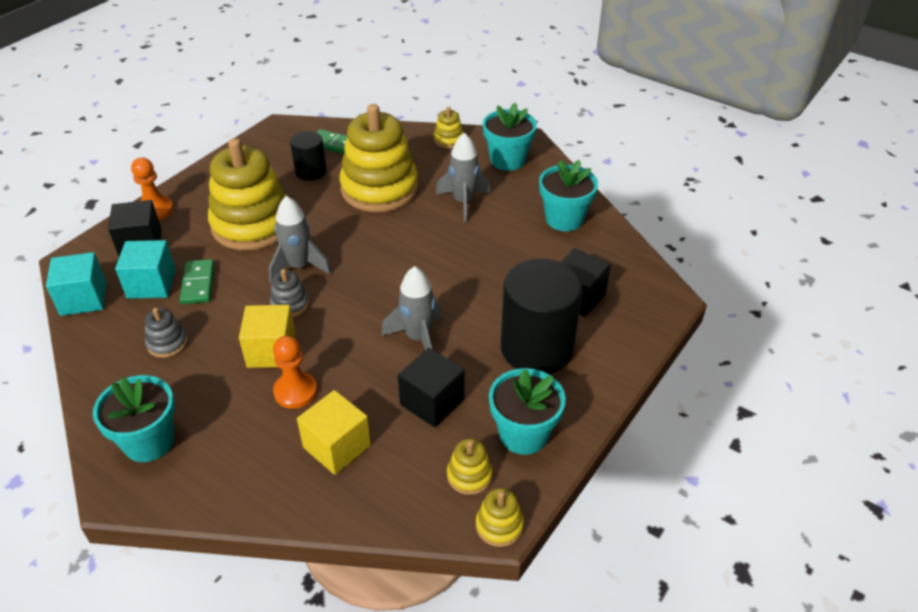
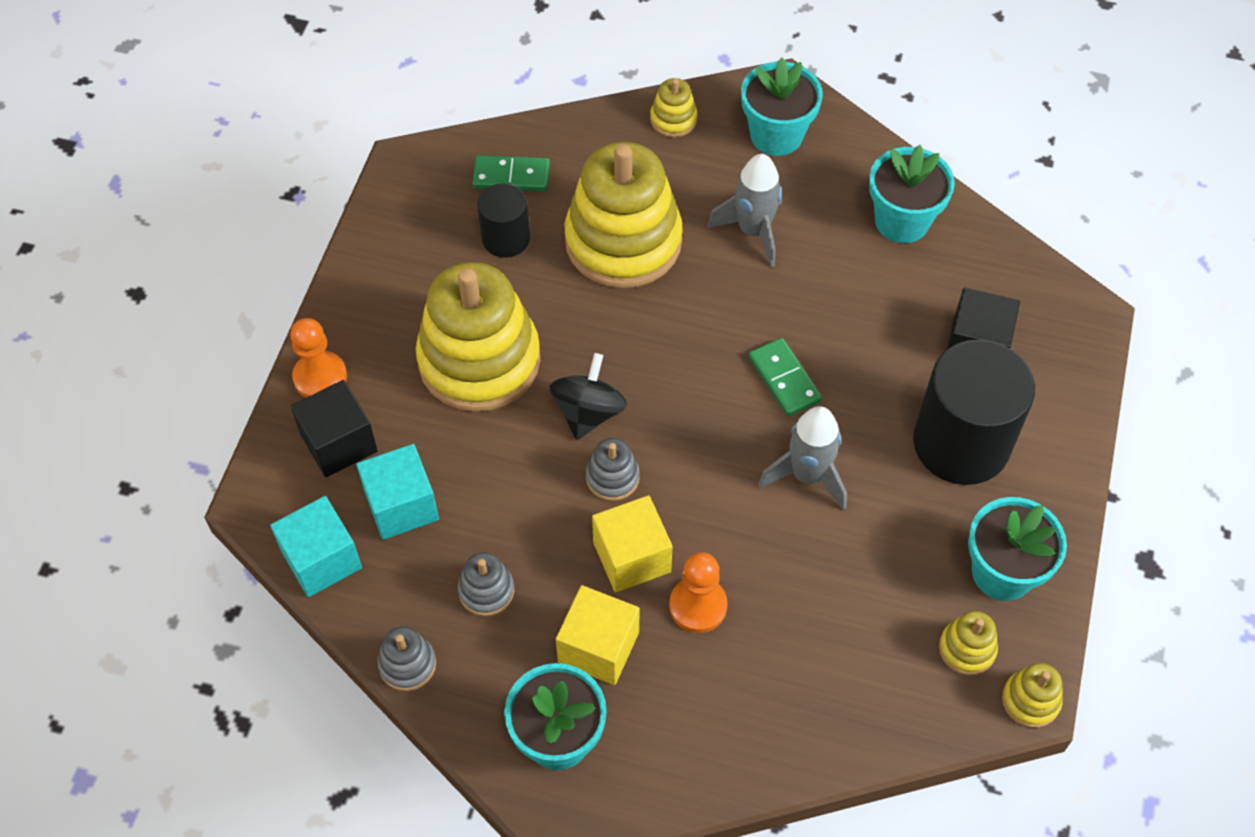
camera: 20 degrees left, 15 degrees up
green domino [180,259,214,304] -> green domino moved to [748,338,822,416]
grey rocket [269,196,331,284] -> black spinning top [550,353,627,440]
yellow cube [297,390,371,475] -> yellow cube moved to [556,585,640,685]
black cube [398,348,465,427] -> none
none -> grey stacking toy [377,627,436,691]

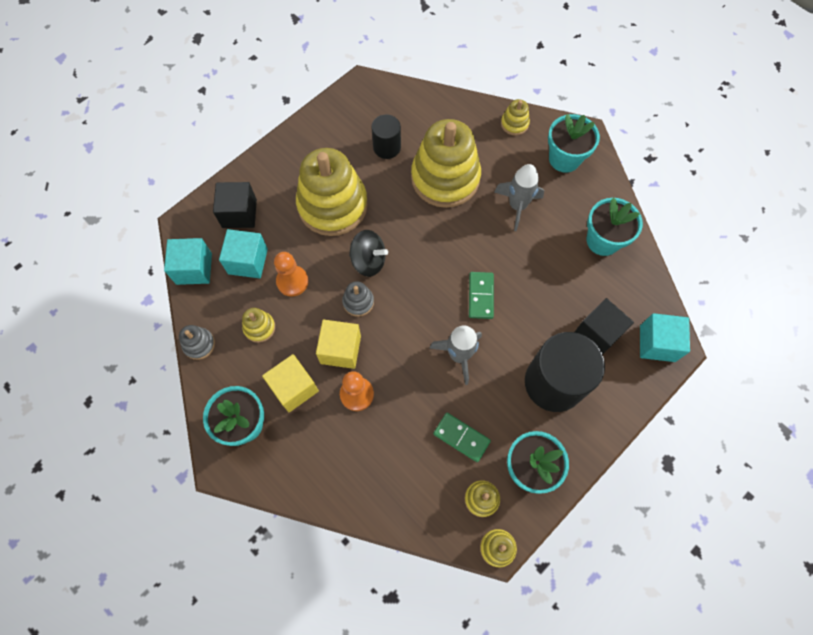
camera: 30 degrees right, 10 degrees up
orange pawn [290,318,347,398] -> orange pawn moved to [274,252,308,296]
grey stacking toy [458,552,514,616] -> yellow stacking toy [242,308,275,343]
green domino [473,155,550,191] -> green domino moved to [433,413,491,462]
black spinning top [550,353,627,440] -> black spinning top turned 60 degrees clockwise [349,230,388,277]
none -> turquoise cube [640,313,690,362]

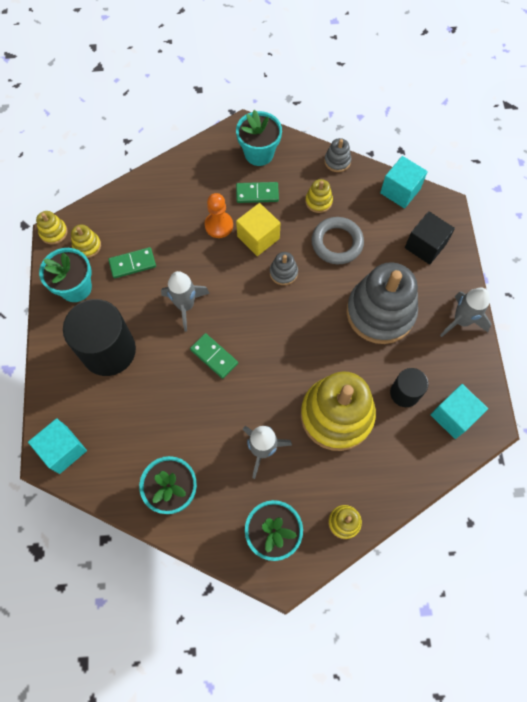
camera: 130 degrees right, 0 degrees up
turquoise cube [219,229,268,278] -> turquoise cube moved to [430,384,488,439]
yellow cube [262,354,319,412] -> green domino [236,182,279,203]
orange pawn [274,252,308,296] -> grey ring [311,217,364,264]
yellow stacking toy [296,148,368,236] -> grey stacking toy [346,262,418,344]
black spinning top [349,230,388,277] -> none
black cube [575,298,634,355] -> none
none -> grey rocket [440,288,491,337]

